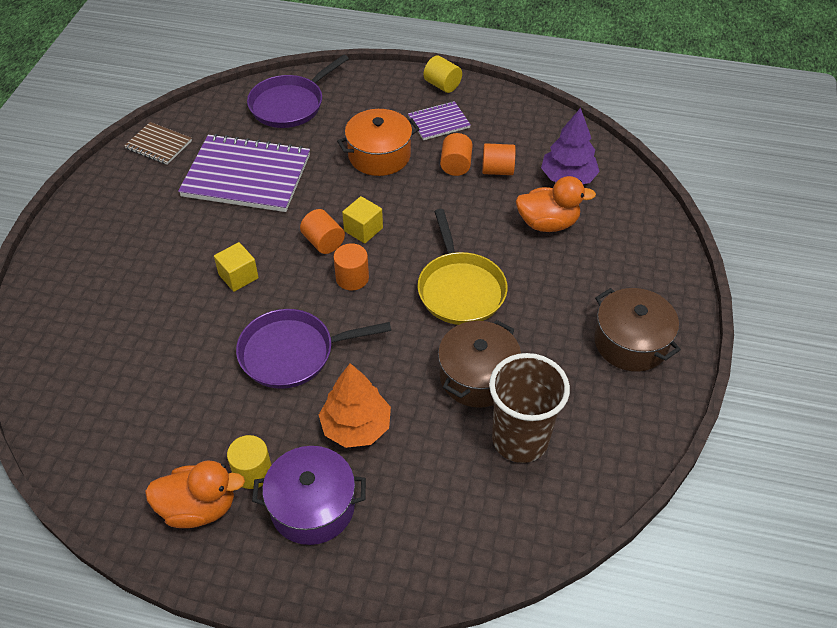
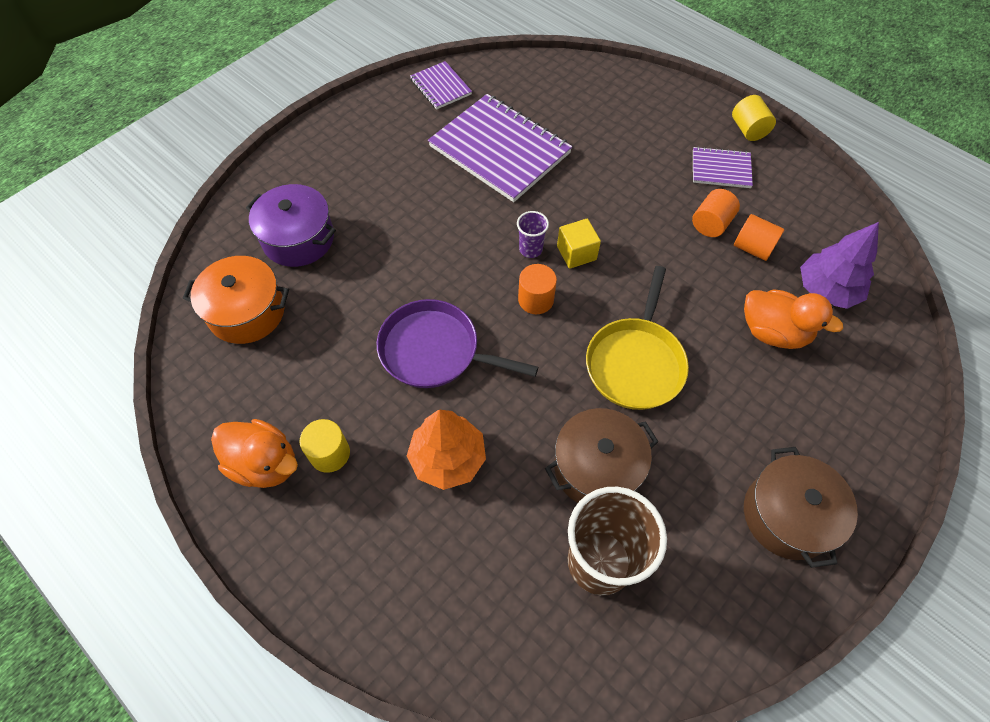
camera: 30 degrees right, 10 degrees up
brown notebook [124,122,192,165] -> purple notebook [410,61,472,110]
yellow cube [214,242,259,292] -> none
purple pan [247,54,349,128] -> none
purple pot [252,446,366,545] -> purple pot moved to [246,184,336,267]
orange cylinder [300,209,345,254] -> purple cup [517,211,549,258]
orange pot [337,109,420,176] -> orange pot moved to [183,256,289,344]

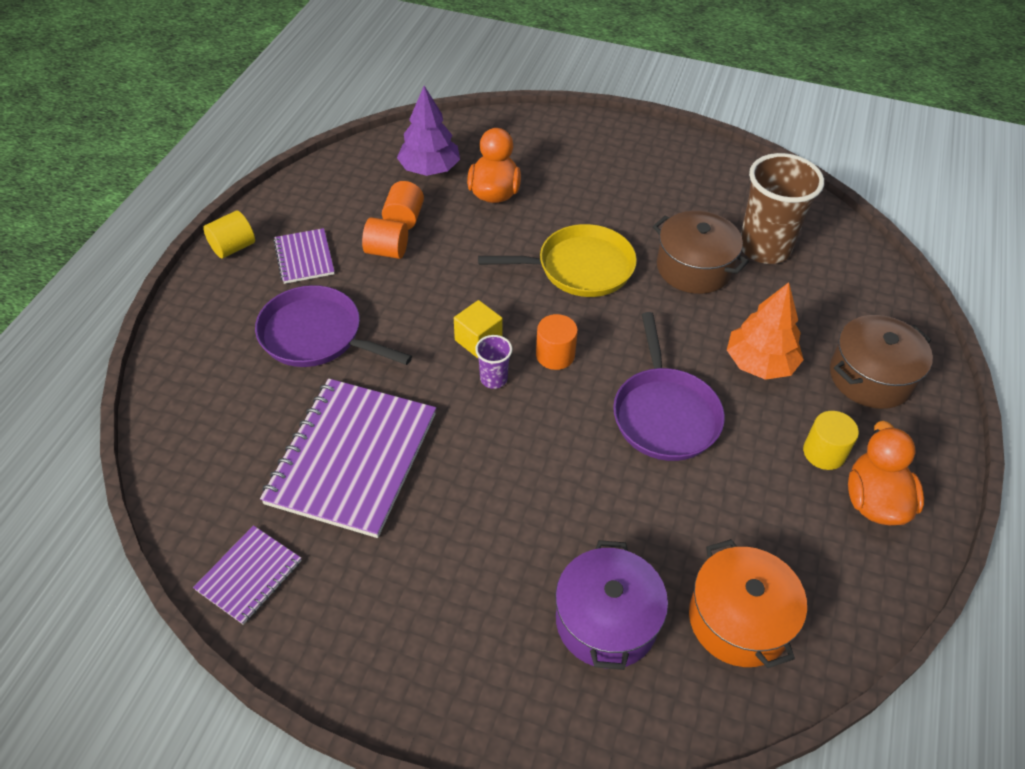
camera: 115 degrees left, 10 degrees down
brown pot [744,447,858,568] -> brown pot moved to [830,315,933,409]
none -> purple pan [255,285,412,367]

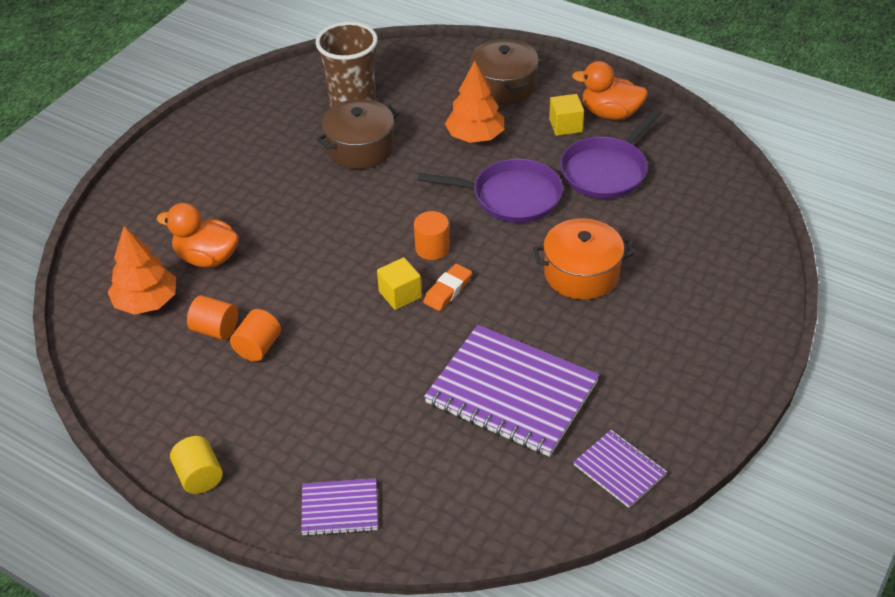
camera: 75 degrees left, 5 degrees down
purple pan [255,285,412,367] -> purple pan moved to [560,109,662,199]
purple notebook [274,228,334,284] -> purple notebook moved to [301,478,378,536]
purple tree [397,86,460,176] -> orange tree [108,226,176,315]
purple cup [475,335,512,389] -> orange eraser [423,264,472,311]
yellow pan [478,224,637,297] -> none
purple pot [555,540,668,670] -> none
orange pot [689,539,807,668] -> orange pot moved to [533,218,634,300]
yellow cylinder [803,411,859,470] -> yellow cube [549,94,584,136]

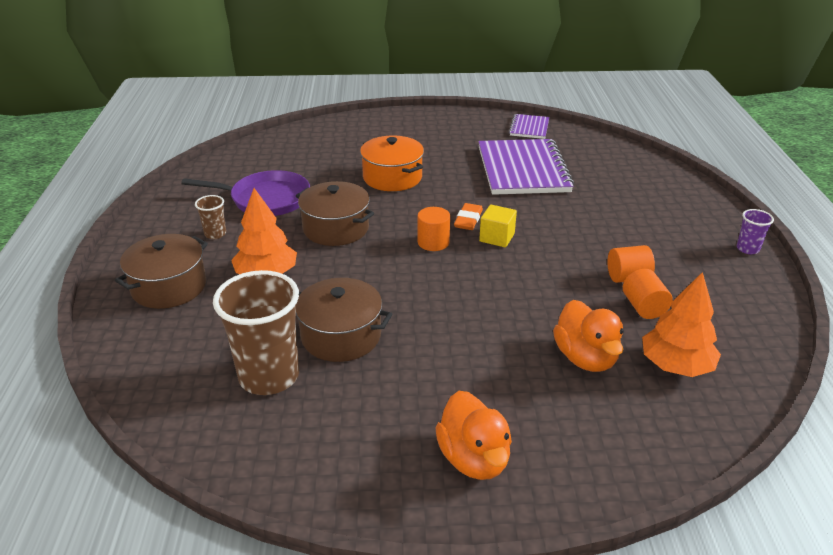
camera: 125 degrees left, 10 degrees down
yellow cylinder [170,436,223,494] -> purple cup [737,209,774,254]
purple notebook [301,478,378,536] -> none
purple pan [418,159,563,223] -> brown pot [296,181,374,246]
orange eraser [423,264,472,311] -> orange eraser turned 75 degrees counterclockwise [454,203,483,230]
yellow cube [549,94,584,136] -> brown cup [195,195,226,239]
orange duck [572,61,648,120] -> orange duck moved to [435,391,512,480]

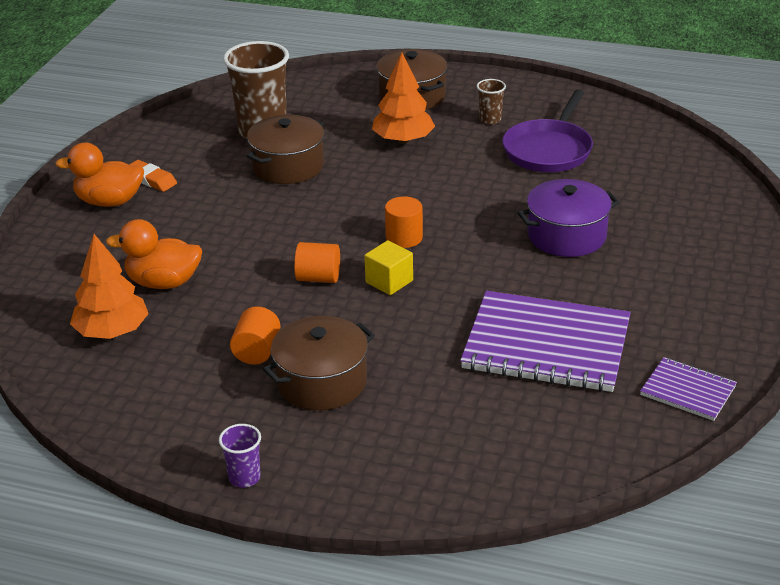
camera: 110 degrees right, 0 degrees up
brown pot [296,181,374,246] -> brown pot moved to [263,316,375,410]
orange pot [360,136,424,191] -> purple pot [518,179,620,257]
orange eraser [454,203,483,230] -> orange eraser moved to [129,160,177,192]
orange cylinder [623,269,673,319] -> orange cylinder moved to [294,242,340,283]

